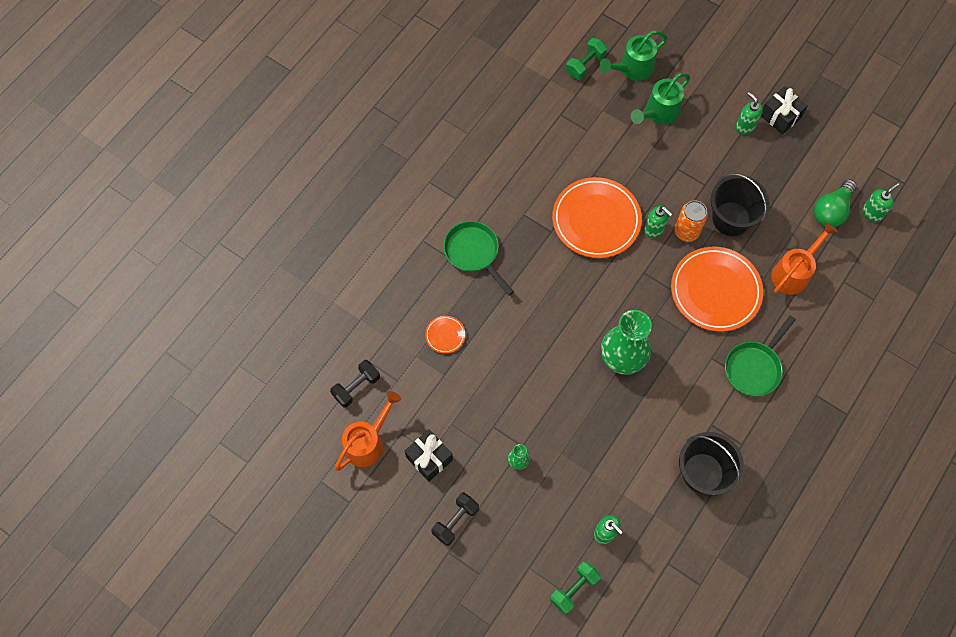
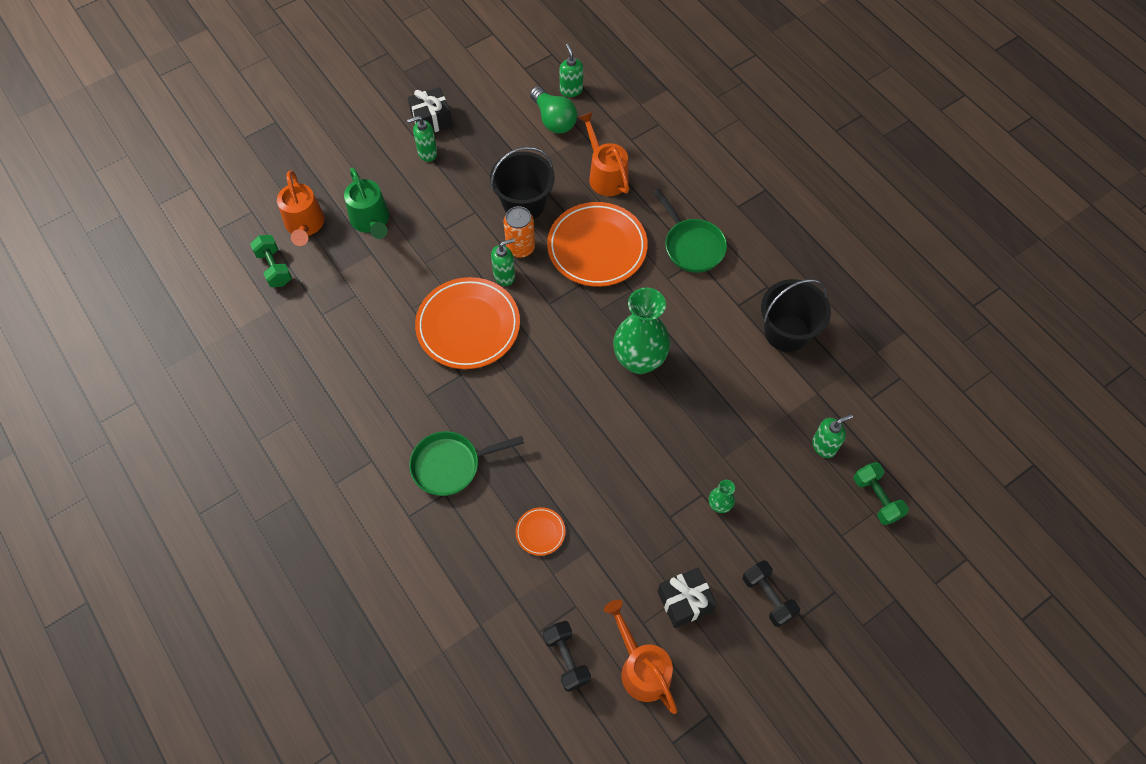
camera: 70 degrees left, 5 degrees down
green watering can [599,31,667,81] -> orange watering can [277,170,325,246]

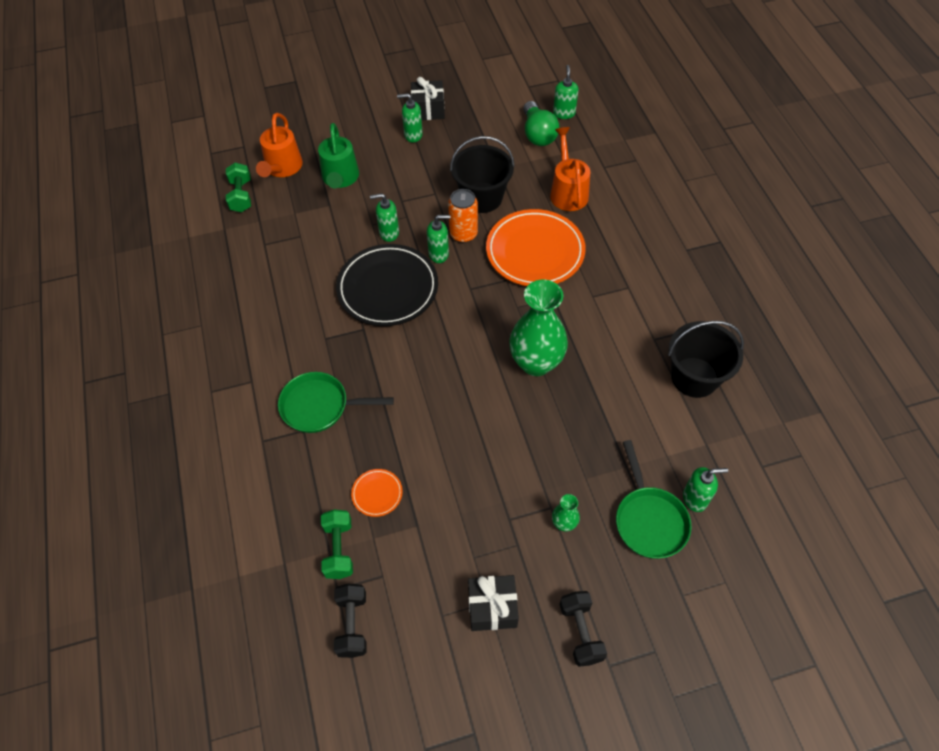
camera: 20 degrees right, 5 degrees down
orange plate [415,277,520,369] -> black plate [336,244,438,326]
orange watering can [604,600,677,714] -> none
green pan [654,189,727,273] -> green pan moved to [616,440,691,559]
green dumbbell [854,462,909,525] -> green dumbbell moved to [321,509,353,579]
none -> green soap dispenser [370,193,399,242]

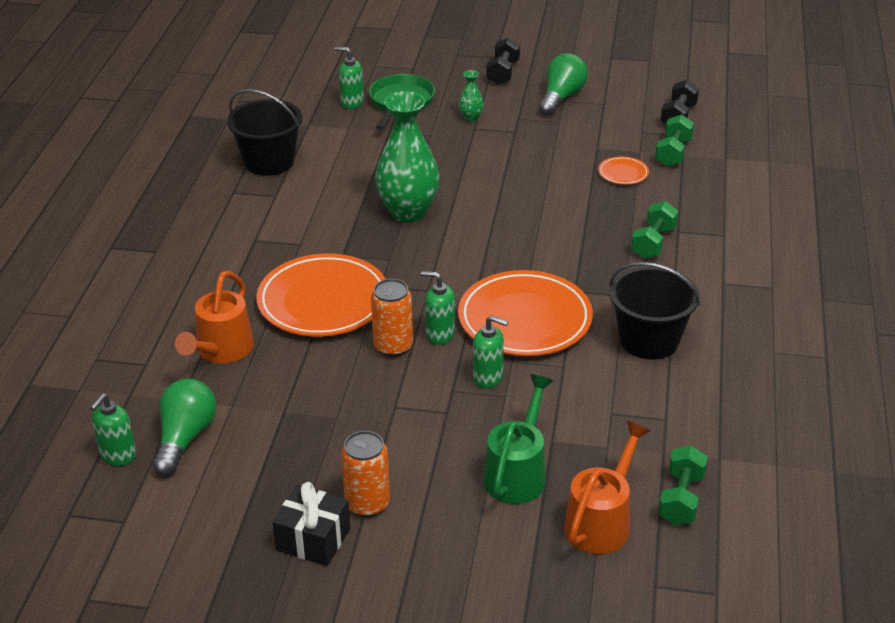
camera: 155 degrees left, 20 degrees down
green pan [278,372,394,433] -> green dumbbell [631,201,679,259]
black plate [336,244,438,326] -> orange plate [458,270,593,356]
green soap dispenser [397,93,423,143] -> orange can [341,431,390,517]
black bucket [450,136,515,213] -> black bucket moved to [609,262,700,360]
black gift [468,575,519,631] -> green light bulb [539,53,588,115]

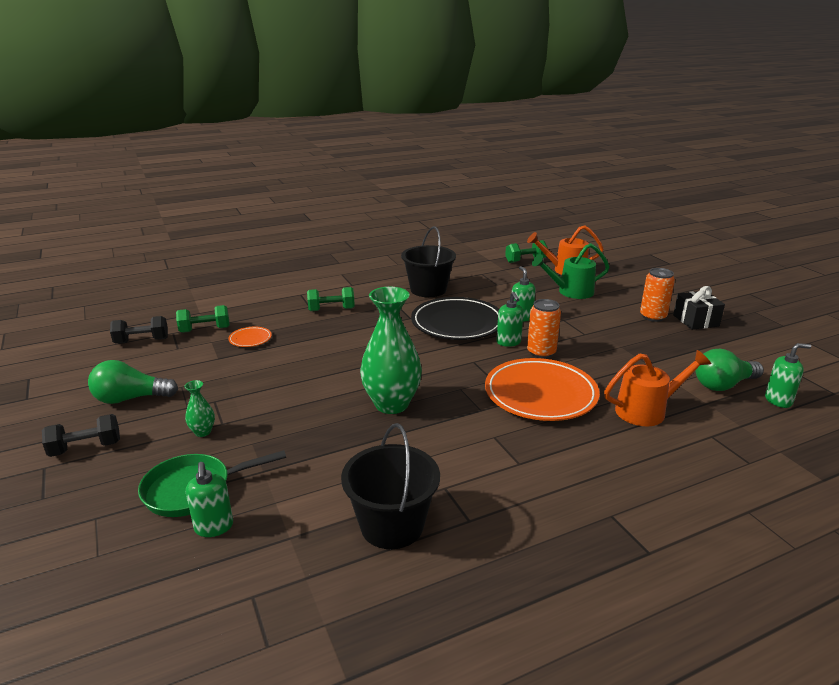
camera: 125 degrees left, 10 degrees down
orange plate [458,270,593,356] -> black plate [411,297,499,340]

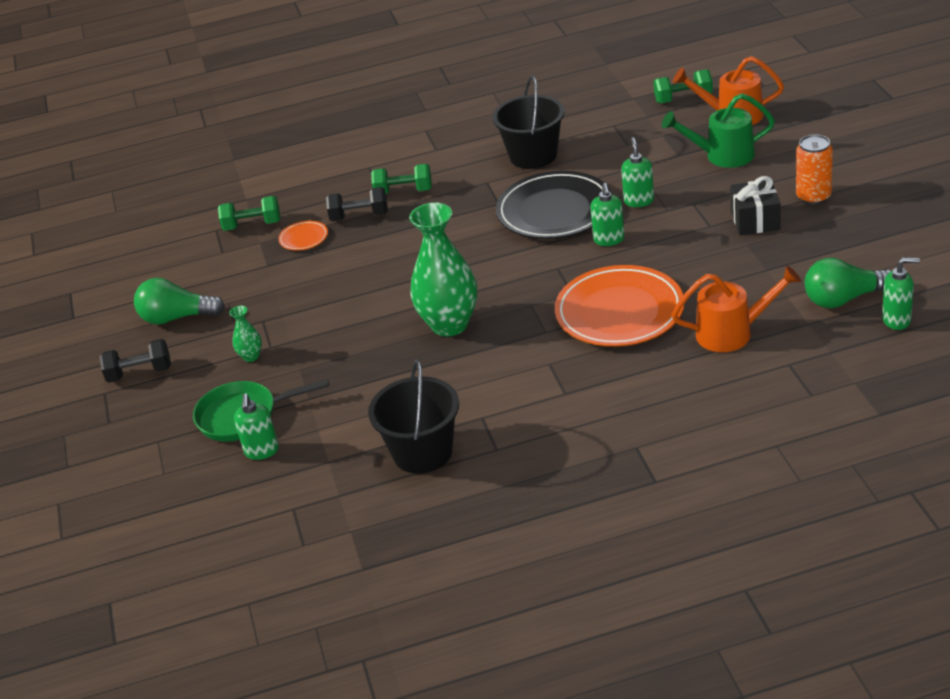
camera: 15 degrees right, 10 degrees up
black dumbbell [110,316,168,344] -> black dumbbell moved to [326,187,388,222]
orange can [527,299,561,358] -> none
black gift [673,286,725,330] -> black gift moved to [730,176,780,235]

